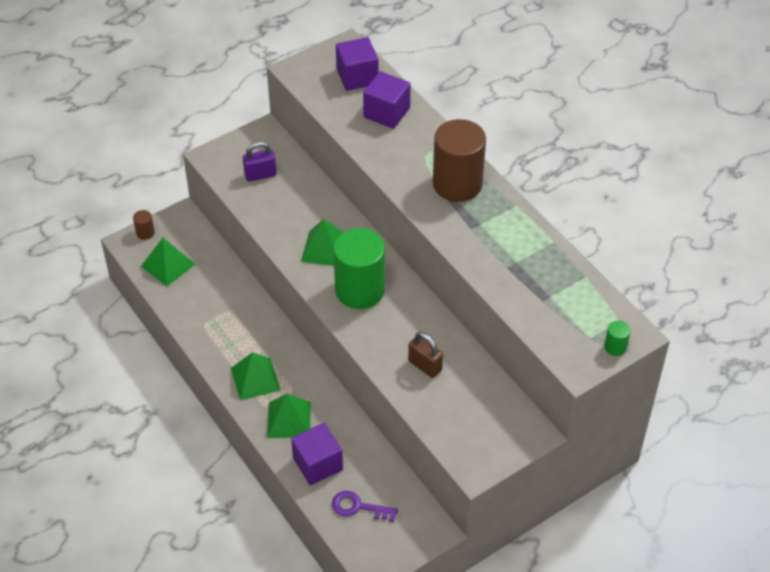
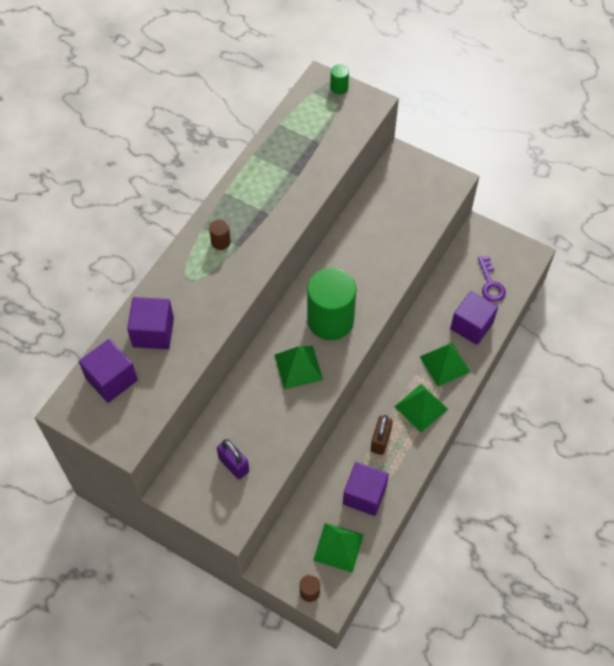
camera: 115 degrees left, 10 degrees up
brown padlock [408,332,443,378] -> brown padlock moved to [371,415,393,455]
brown cylinder [433,119,486,202] -> brown cylinder [209,219,231,250], size x0.41
none -> purple cube [343,462,389,516]

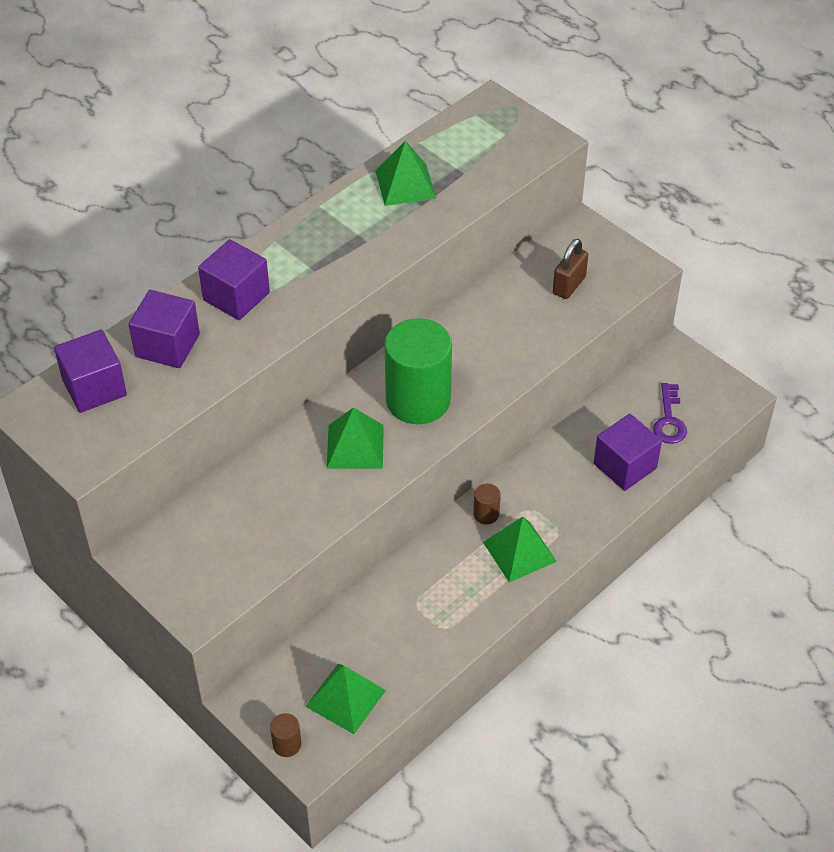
camera: 15 degrees right, 10 degrees down
brown cylinder [209,219,231,250] -> brown cylinder moved to [473,484,501,525]
purple padlock [217,439,249,479] -> none
green cylinder [330,64,349,94] -> none
purple cube [343,462,389,516] -> purple cube moved to [198,239,270,320]
brown padlock [371,415,393,455] -> brown padlock moved to [553,239,588,299]
green pyramid [420,342,470,386] -> green pyramid moved to [376,141,436,206]

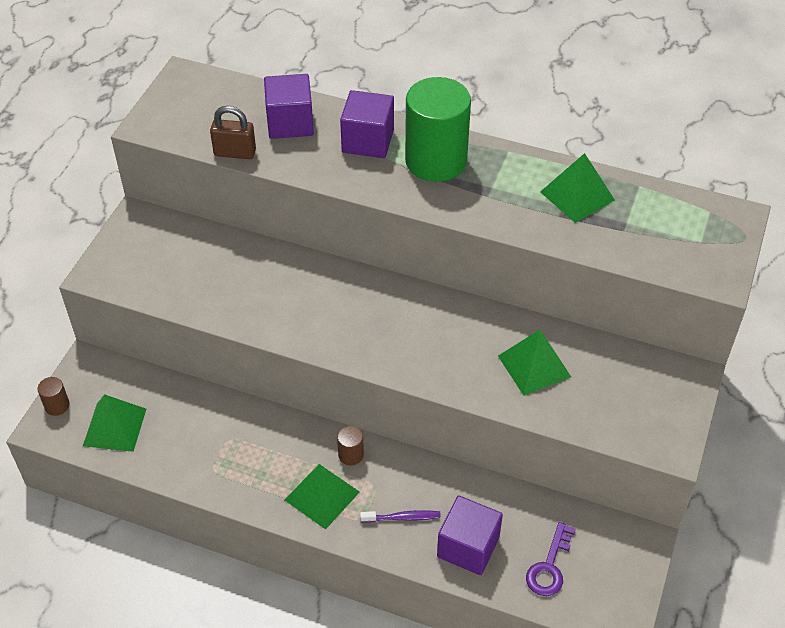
camera: 65 degrees right, 0 degrees up
purple cube [54,330,127,413] -> none
green pyramid [327,407,384,469] -> green pyramid moved to [498,330,571,396]
green cylinder [385,318,452,424] -> green cylinder moved to [405,77,471,182]
brown padlock [553,239,588,299] -> brown padlock moved to [210,106,256,159]
purple key [653,383,687,444] -> purple key turned 45 degrees counterclockwise [526,522,576,596]
none -> purple toothbrush [360,510,441,523]

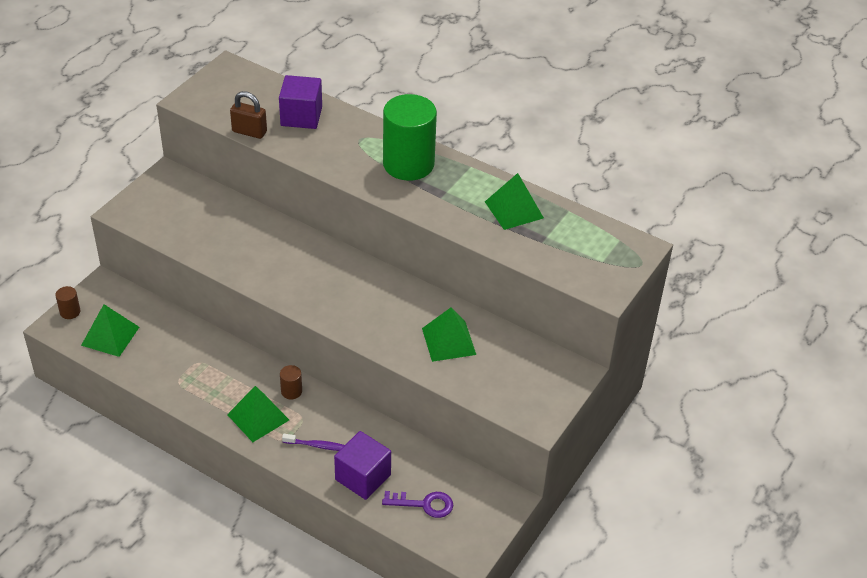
camera: 10 degrees right, 5 degrees down
purple cube [340,90,394,158] -> none
purple key [526,522,576,596] -> purple key turned 120 degrees counterclockwise [382,491,453,518]

